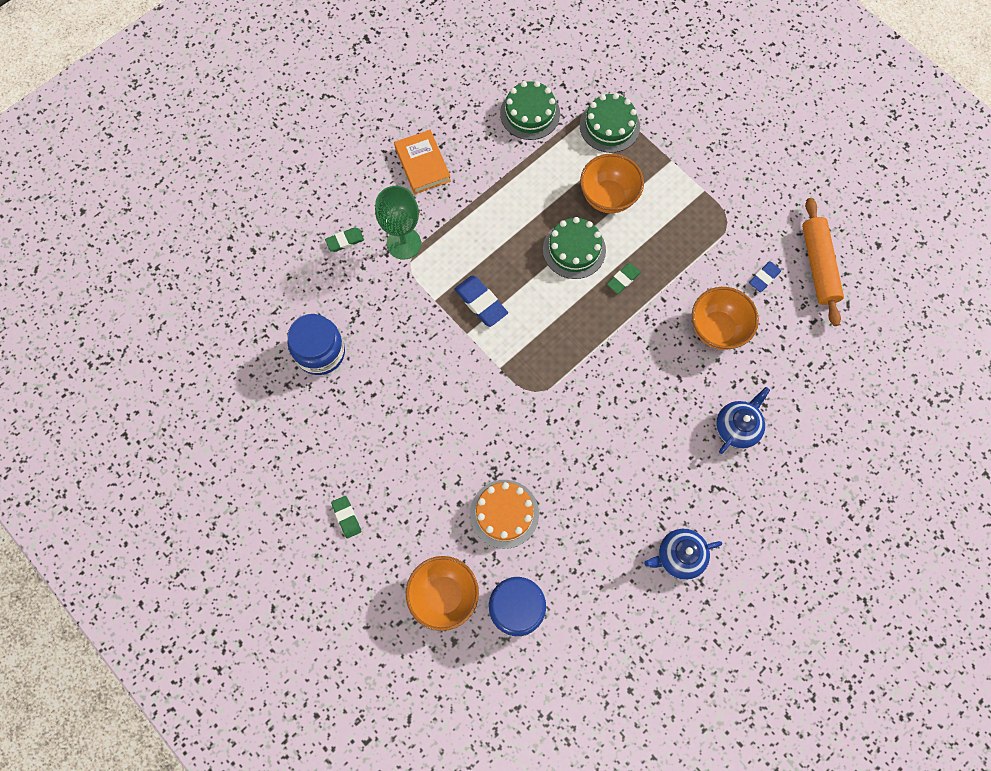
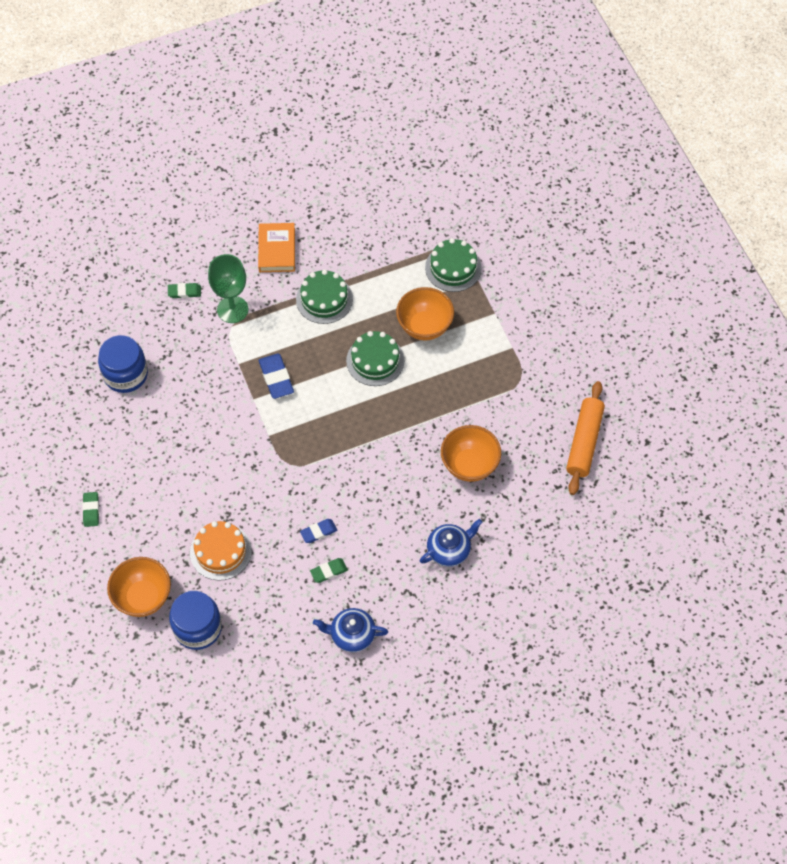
camera: 20 degrees right, 10 degrees down
green cake [500,81,560,140] -> green cake moved to [296,269,353,324]
green eraser [607,263,641,294] -> green eraser moved to [310,558,348,583]
blue eraser [749,261,781,292] -> blue eraser moved to [300,519,337,543]

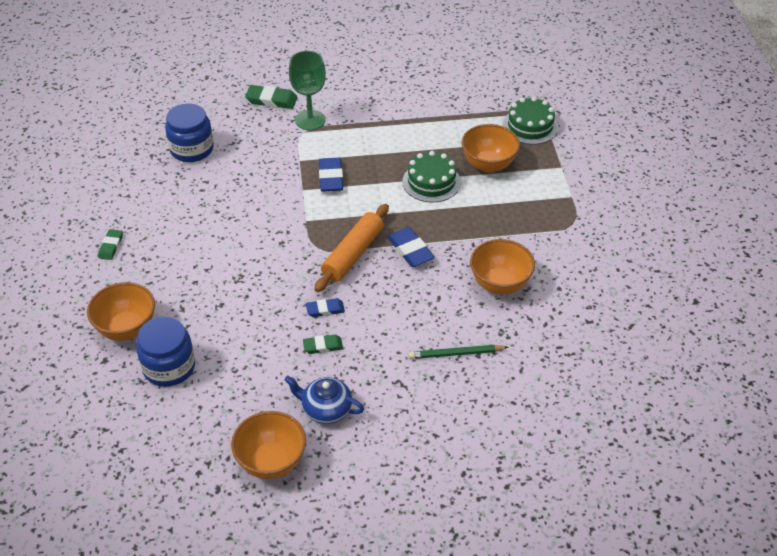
camera: 15 degrees right, 15 degrees down
green eraser [168,283,201,298] -> green eraser [245,85,298,109], size x1.57
orange cake [190,521,252,581] -> none
orange book [258,223,295,272] -> none
green cake [296,269,353,324] -> none
blue teapot [420,519,482,567] -> green pencil [409,345,509,359]
orange rolling pin [566,381,605,495] -> orange rolling pin moved to [314,204,389,292]
none -> orange bowl [231,411,306,479]
none -> blue eraser [387,227,435,267]

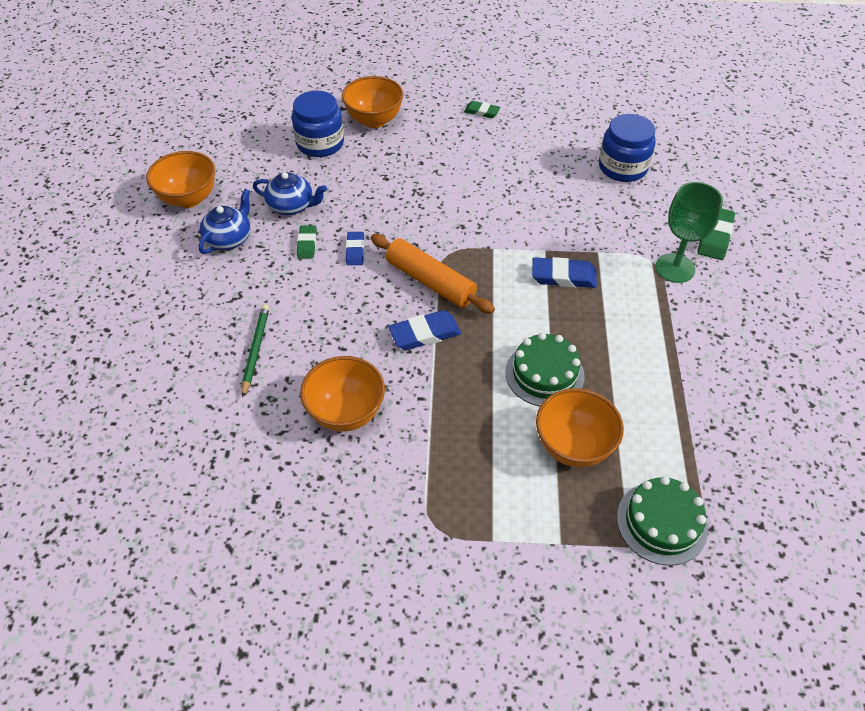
camera: 100 degrees right, 5 degrees up
none -> blue teapot [253,172,327,215]

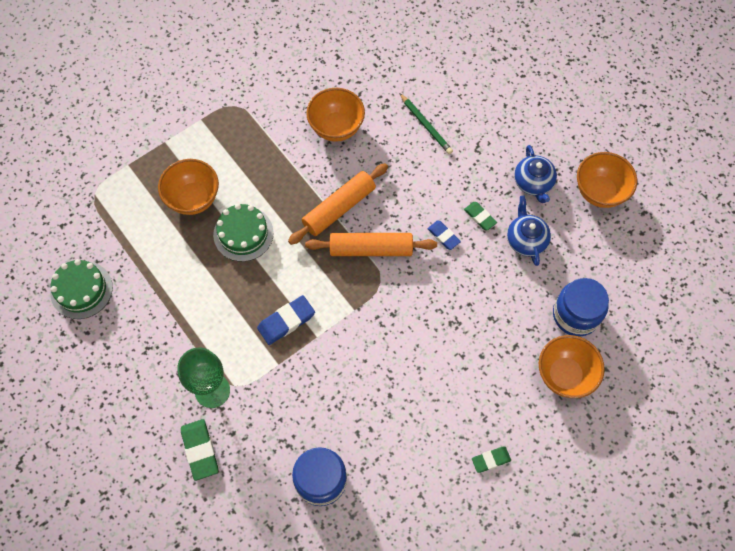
camera: 140 degrees right, 15 degrees up
blue teapot [253,172,327,215] -> blue teapot turned 105 degrees clockwise [507,196,551,266]
blue eraser [388,310,461,350] -> orange rolling pin [288,163,388,245]
green cake [617,476,708,566] -> green cake moved to [50,259,113,319]

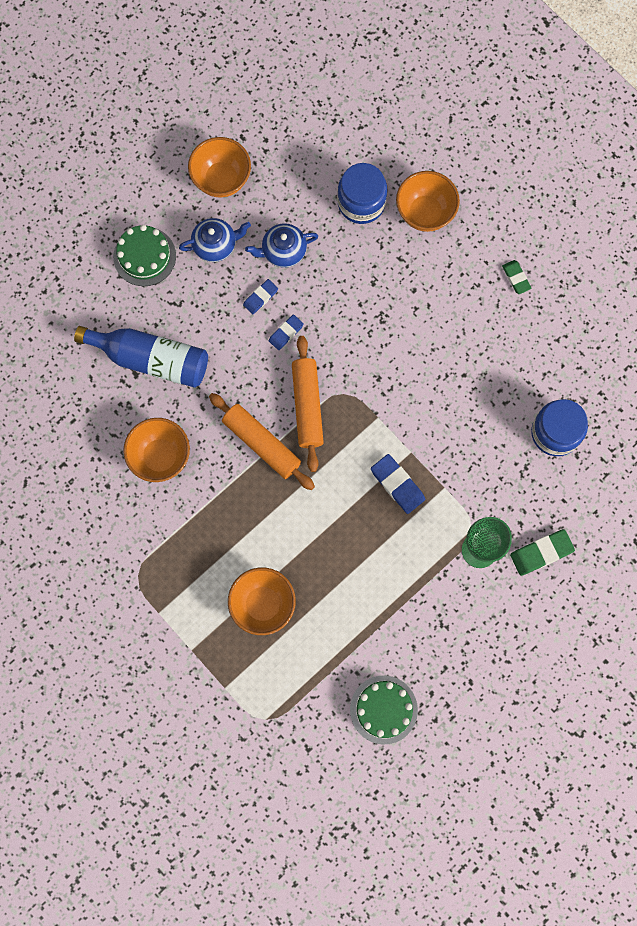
camera: 95 degrees left, 10 degrees up
green cake [213,204,274,262] -> green cake moved to [113,225,176,286]
green pencil [399,93,453,154] -> blue bottle [74,326,208,388]
green eraser [464,202,497,231] -> blue eraser [243,279,278,314]

